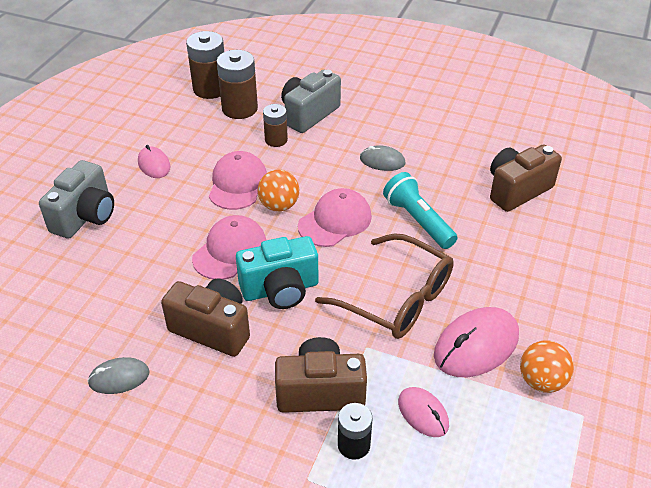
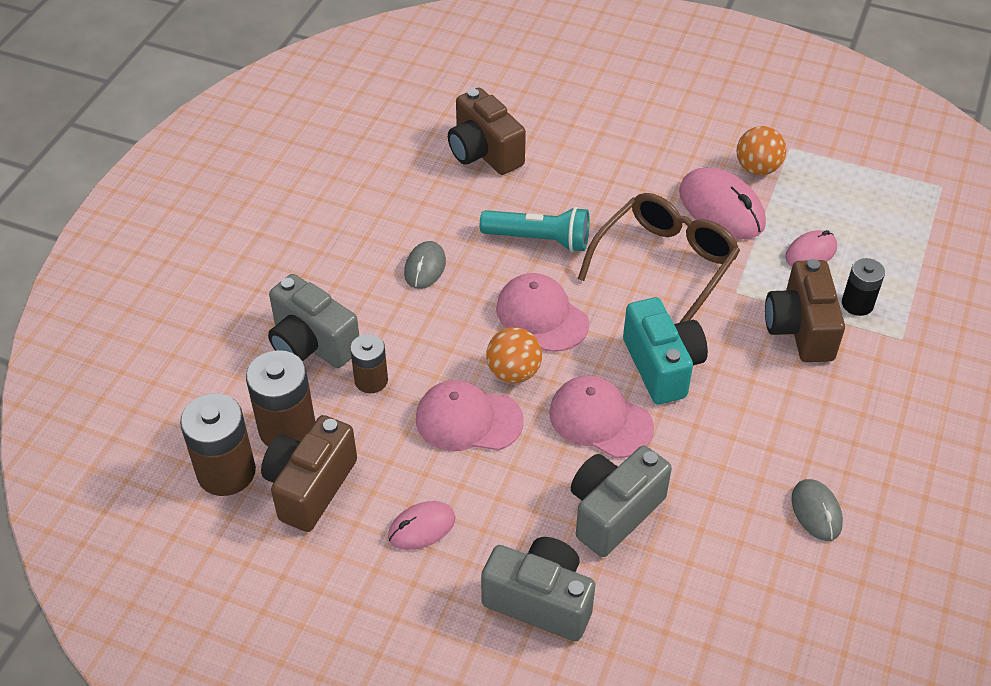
camera: 90 degrees left, 5 degrees up
brown camera [161,279,250,357] -> brown camera moved to [261,415,357,532]
turquoise flashlight [383,172,458,249] -> turquoise flashlight turned 135 degrees counterclockwise [480,207,589,252]
none -> grey camera [571,446,672,557]

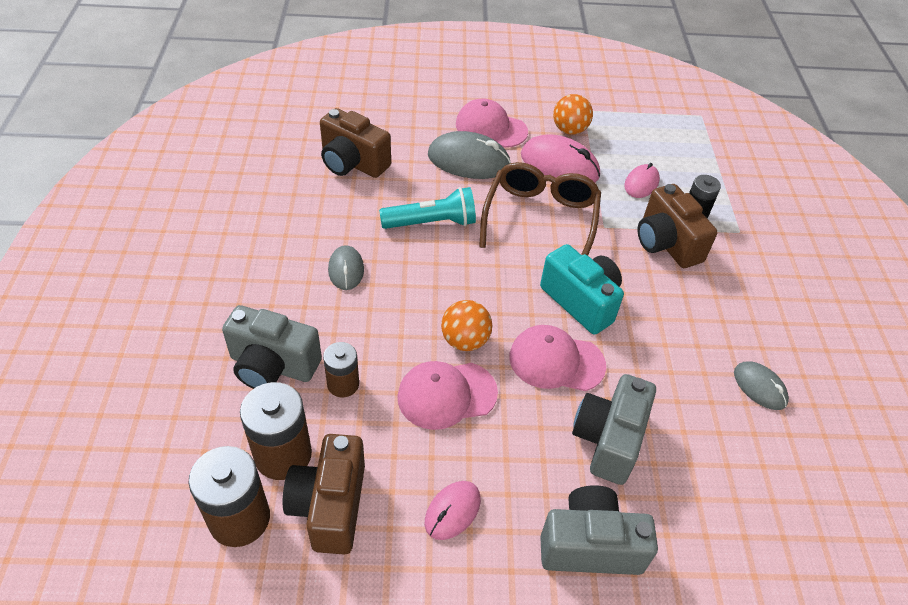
camera: 25 degrees left, 0 degrees up
pink cap [496,273,589,352] -> pink cap moved to [456,99,528,148]
none -> grey mouse [428,131,511,179]

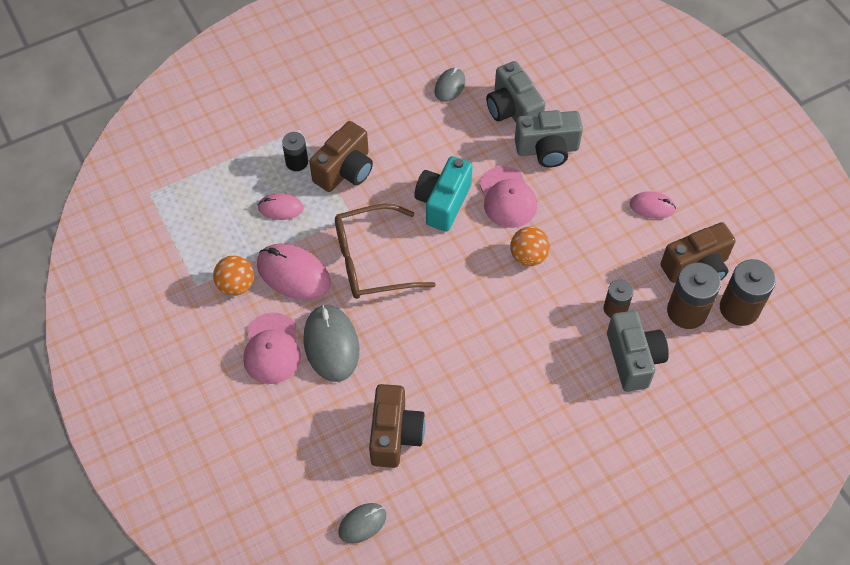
camera: 115 degrees left, 10 degrees up
grey mouse [328,245,364,290] -> grey mouse moved to [339,503,386,544]
turquoise flashlight [379,187,476,229] -> none
pink cap [397,361,498,430] -> none
pink mouse [521,134,600,182] -> pink mouse turned 60 degrees counterclockwise [257,243,331,300]
grey camera [540,485,658,575] -> grey camera moved to [486,61,545,122]

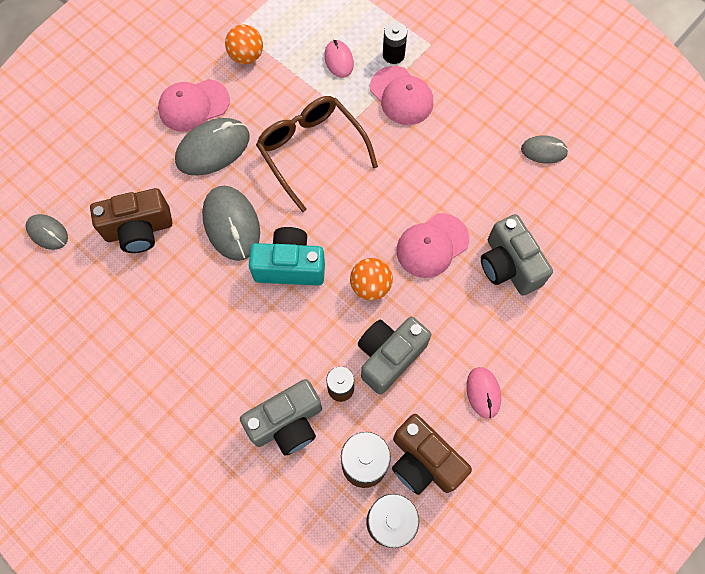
camera: 70 degrees right, 10 degrees up
pink mouse [257,243,331,300] -> none
brown camera [309,121,373,192] -> pink cap [370,66,433,125]
turquoise camera [414,156,473,232] -> turquoise camera moved to [249,227,325,286]
grey camera [486,61,545,122] -> grey camera moved to [358,317,431,395]
none -> grey mouse [202,186,260,261]

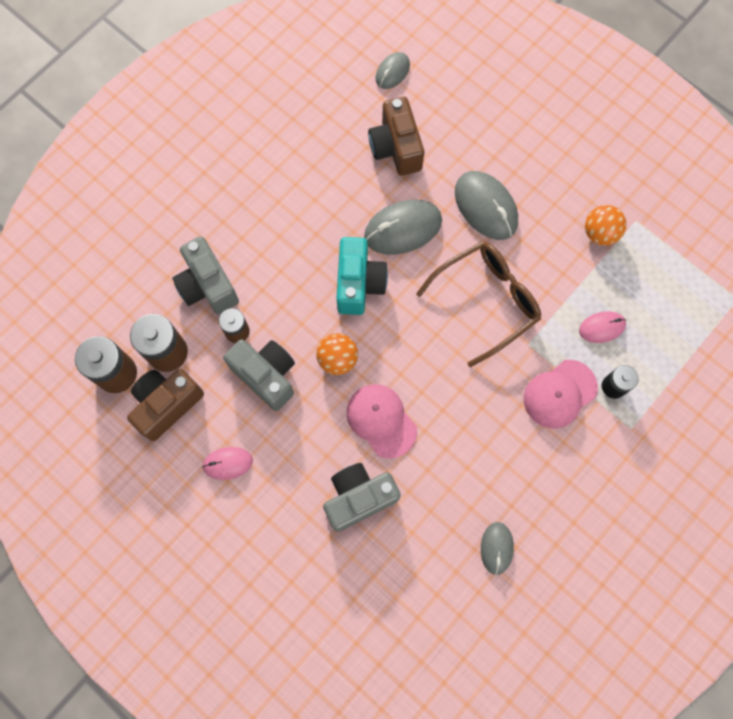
camera: 90 degrees right, 5 degrees up
pink cap [158,79,230,132] -> none

